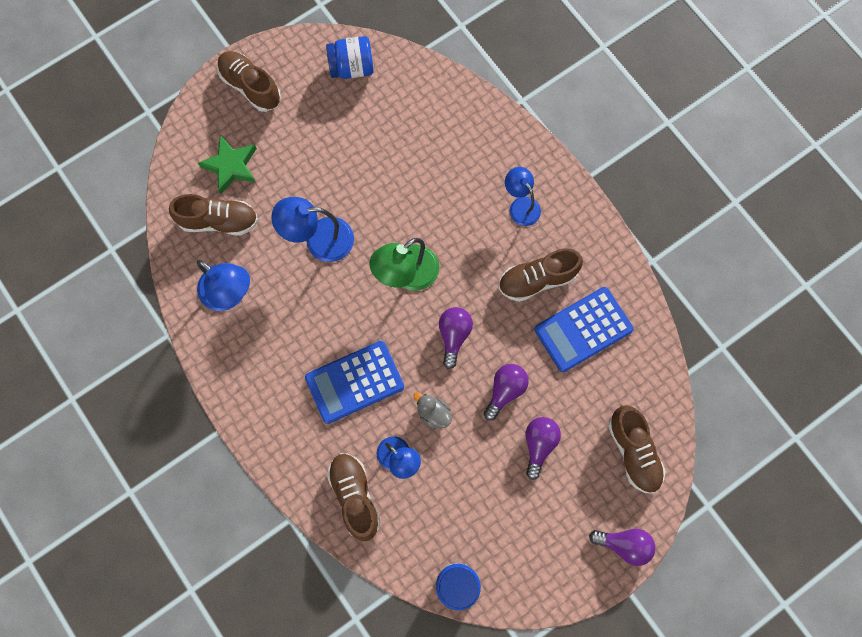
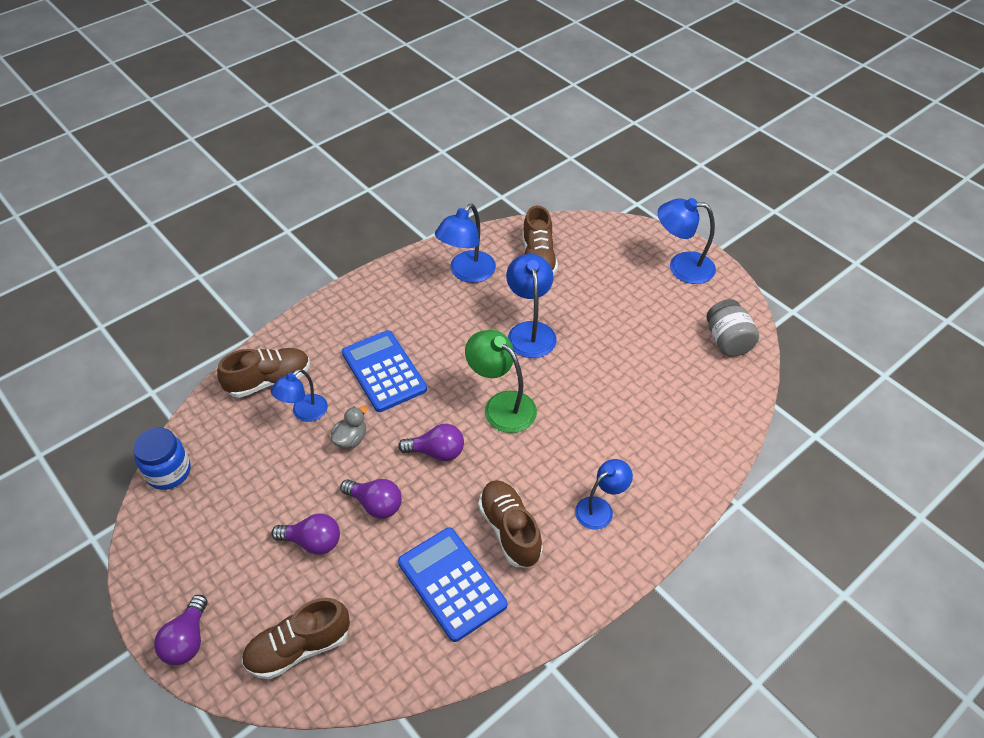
camera: 85 degrees right, 25 degrees down
green star [198,135,257,194] -> none
brown shoe [217,51,281,112] -> blue lamp [658,198,716,284]
blue jar [326,36,374,79] -> grey jar [706,299,759,357]

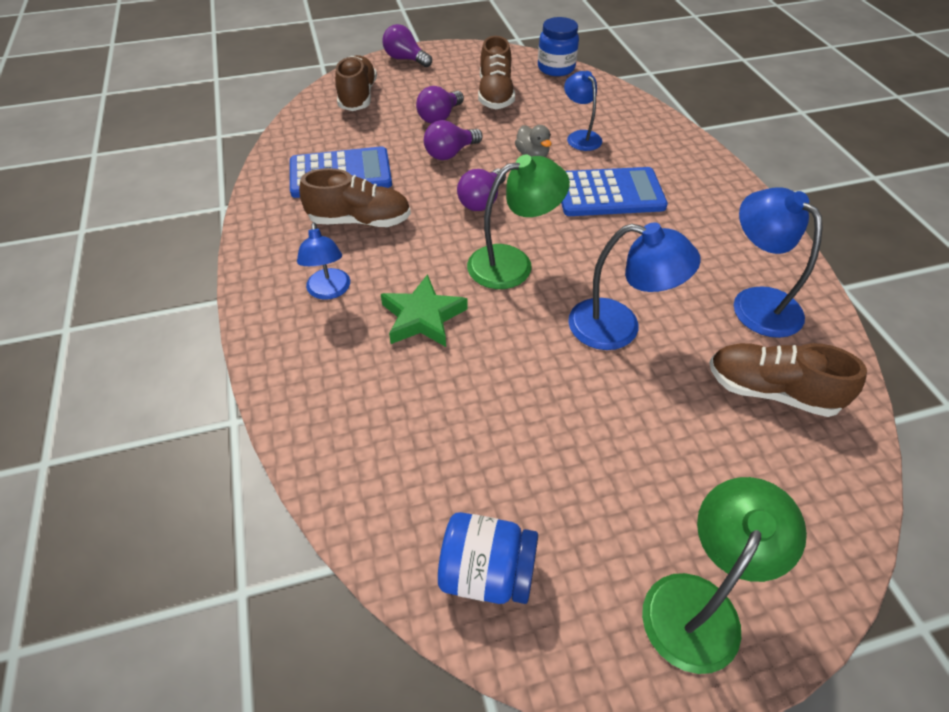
camera: 115 degrees right, 0 degrees up
brown shoe [217,348,310,398] -> brown shoe moved to [478,36,515,109]
blue lamp [658,198,716,284] -> green lamp [642,477,807,674]
grey jar [706,299,759,357] -> blue jar [438,512,538,604]
none -> green star [381,274,468,347]

